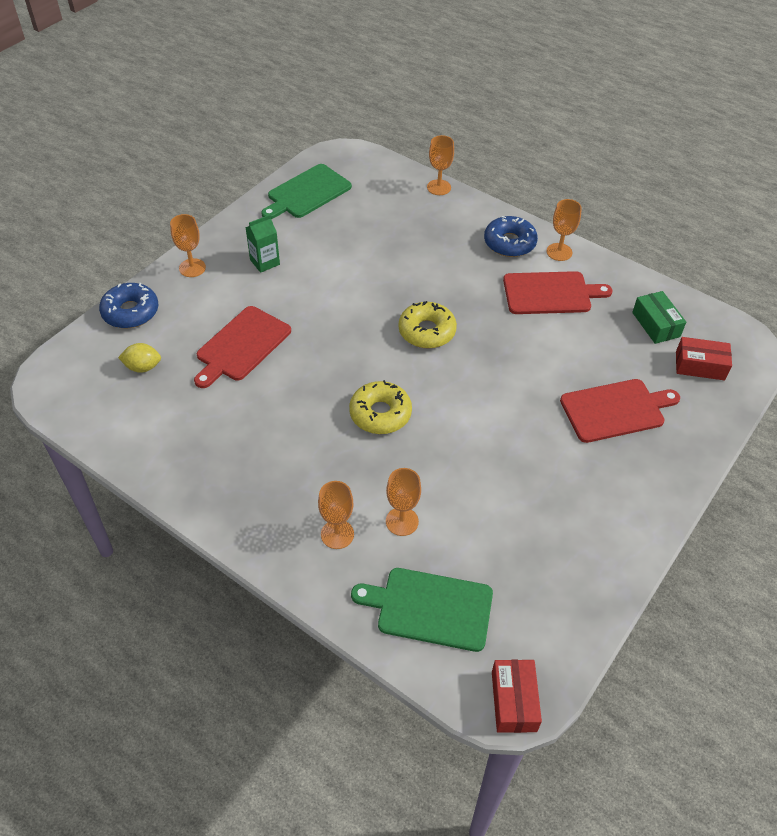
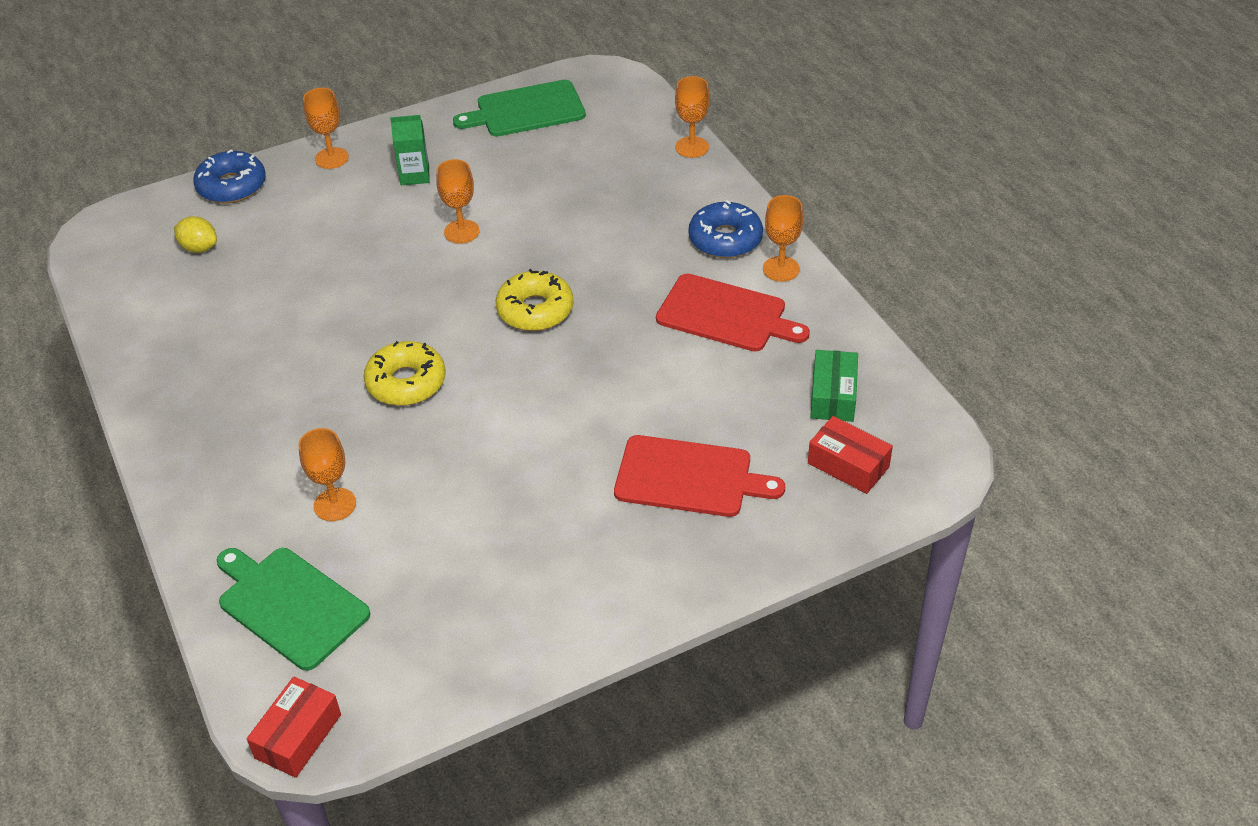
camera: 30 degrees right, 5 degrees down
red cutting board [194,306,291,388] -> none
orange goblet [318,481,354,549] -> orange goblet moved to [436,159,480,244]

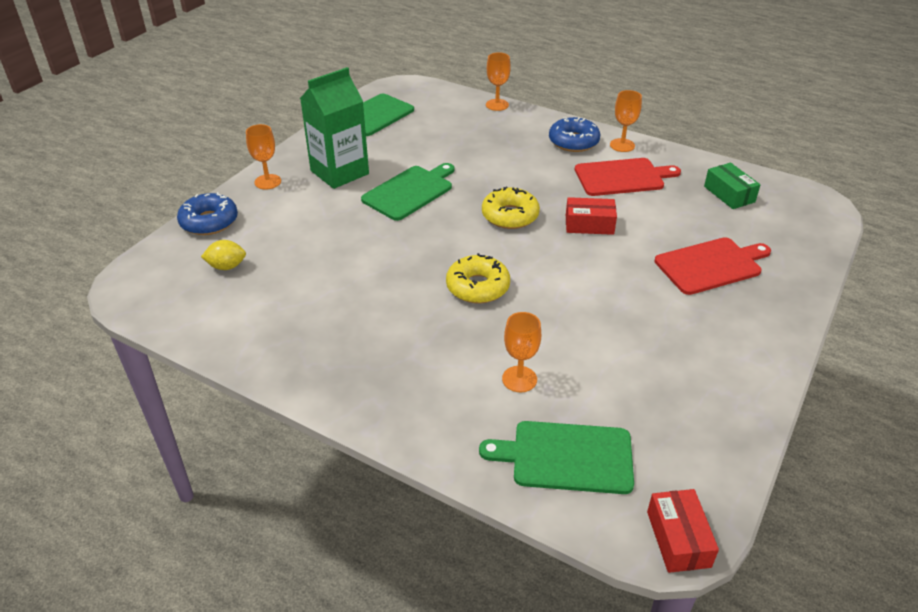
camera: 35 degrees left, 5 degrees down
green carton [390,115,430,185] -> green carton [300,67,369,189], size x1.93
orange goblet [436,159,480,244] -> green cutting board [361,163,454,221]
red box [808,416,893,494] -> red box moved to [566,197,617,235]

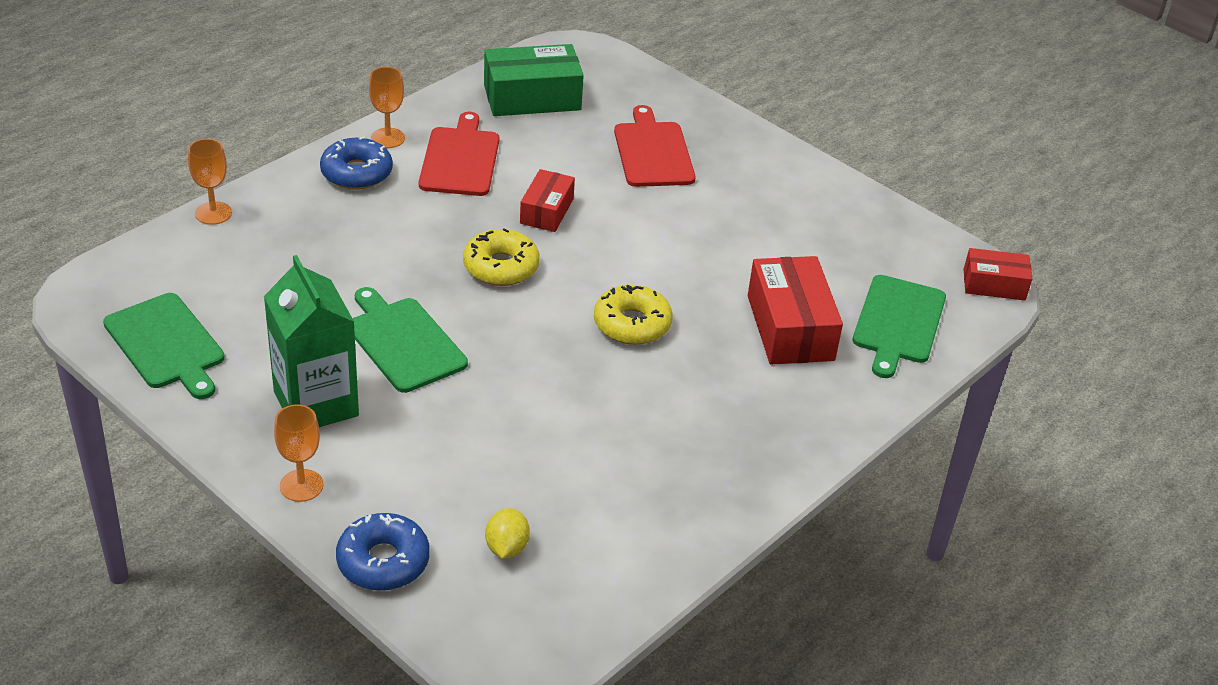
camera: 80 degrees left, 0 degrees up
orange goblet [502,312,541,392] -> red box [748,256,843,364]
green box [704,163,761,209] -> green box [484,44,584,116], size x1.66

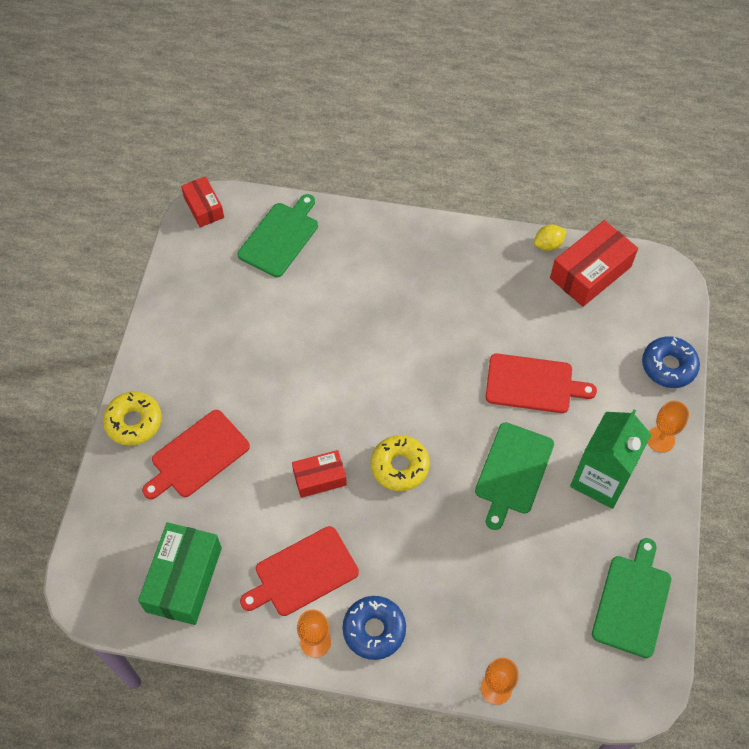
camera: 120 degrees left, 20 degrees up
green box [484,44,584,116] -> green box turned 60 degrees clockwise [138,522,222,625]
yellow lemon [485,508,530,559] -> yellow lemon moved to [534,224,567,251]
yellow donut [594,285,673,345] -> yellow donut moved to [103,391,162,446]
red box [748,256,843,364] -> red box moved to [550,220,638,307]
green cutting board [852,275,946,378] -> green cutting board turned 45 degrees counterclockwise [237,194,318,277]
none -> red cutting board [486,354,597,413]

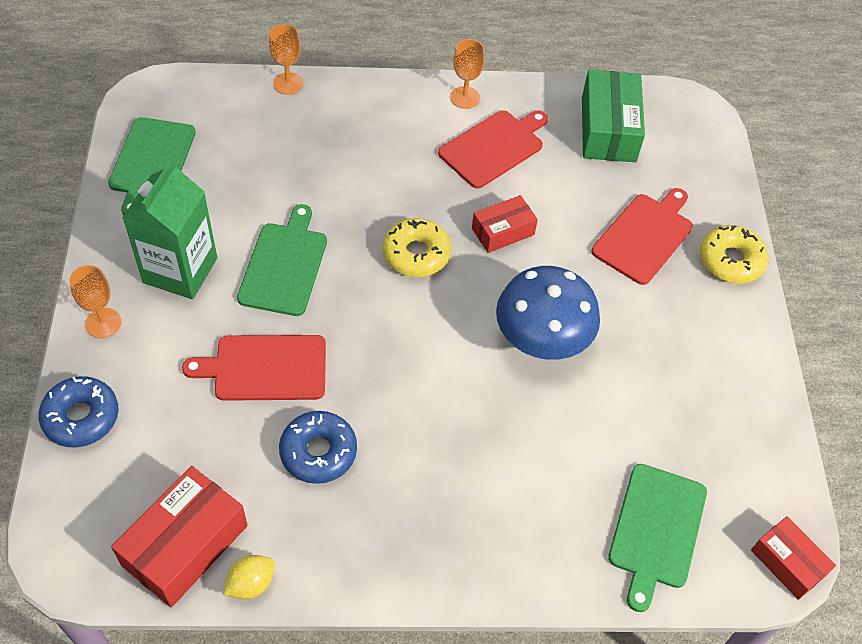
camera: 165 degrees right, 5 degrees down
blue donut [343,596,406,660] -> blue donut moved to [279,411,357,484]
none -> blue mushroom [496,266,600,360]

